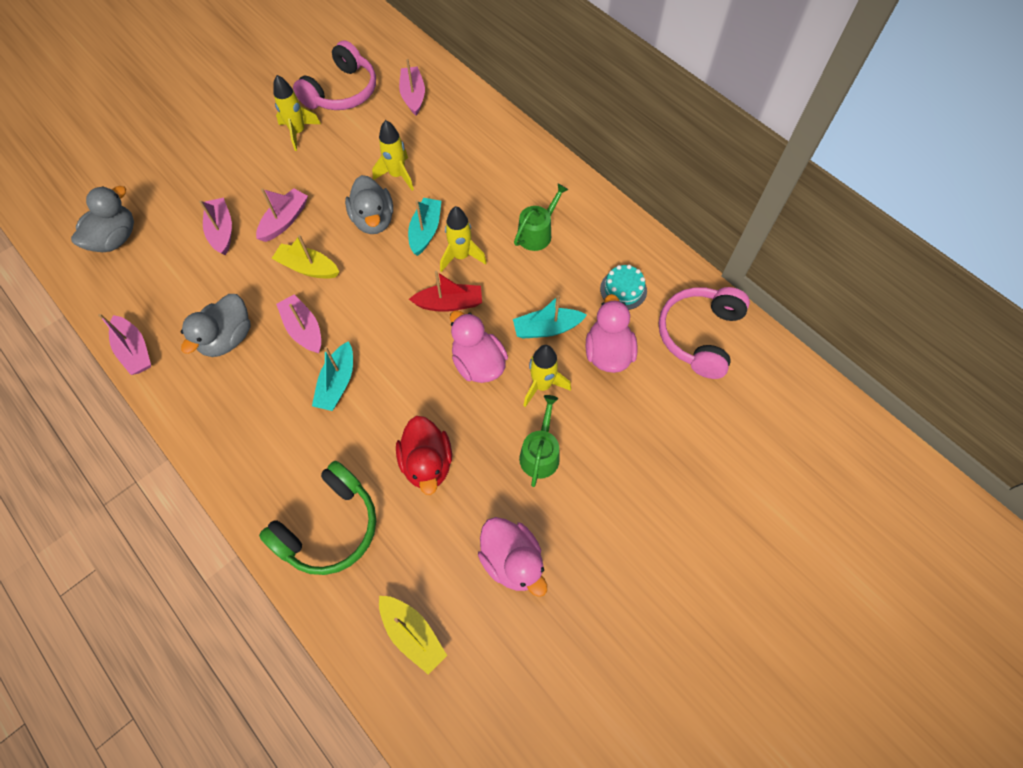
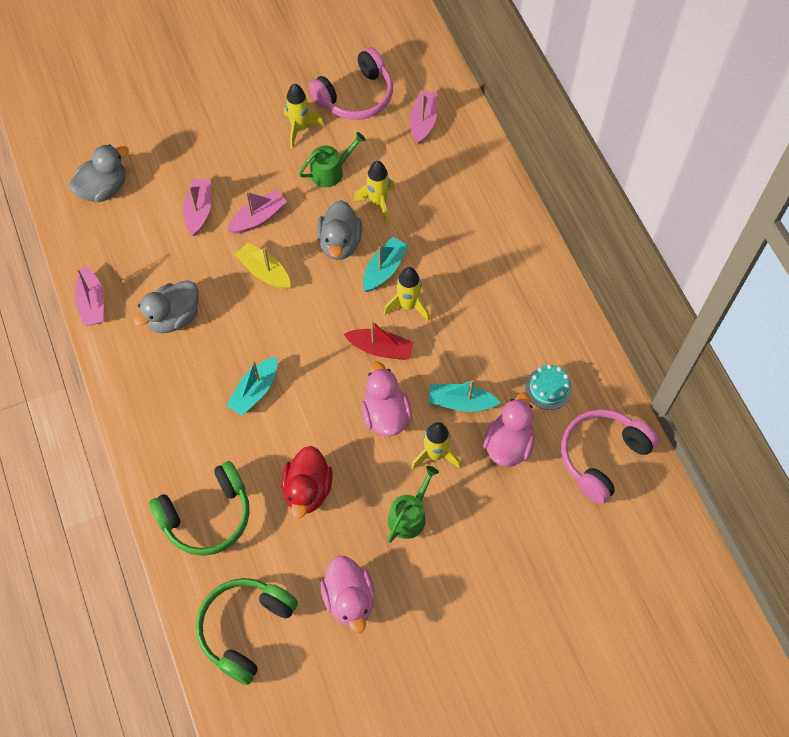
camera: 20 degrees right, 0 degrees up
pink boat [276,294,321,354] -> none
yellow boat [379,596,447,674] -> green headphones [196,578,298,685]
green watering can [514,183,568,251] -> green watering can moved to [299,132,366,187]

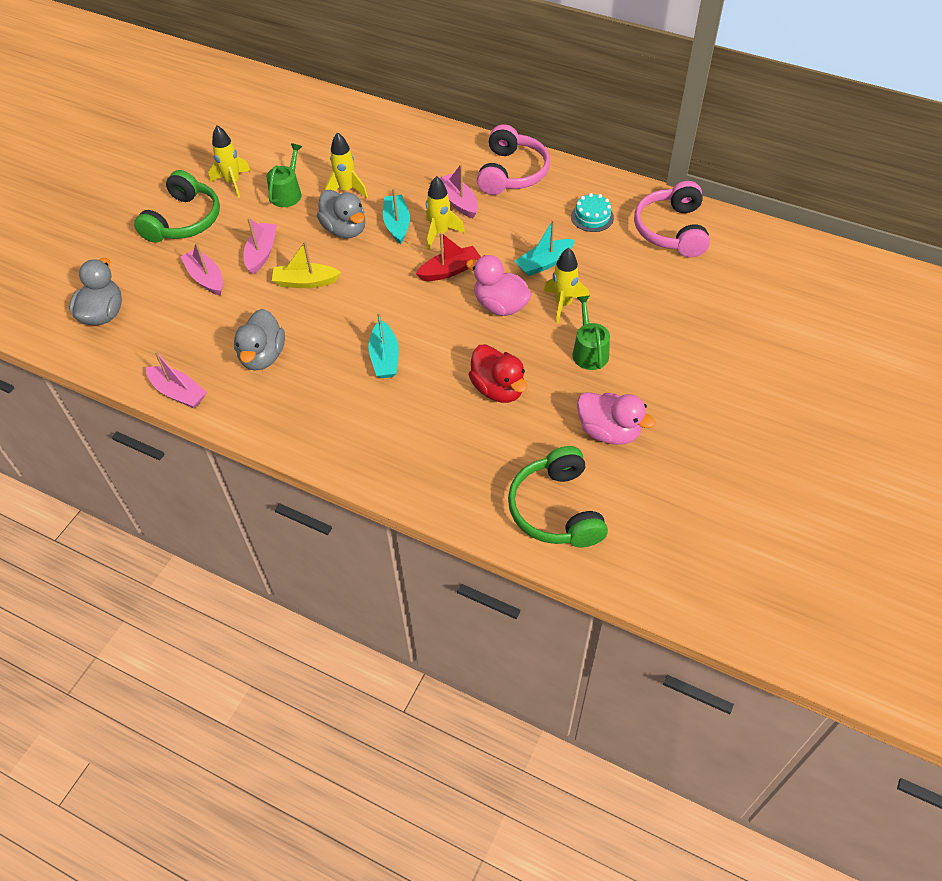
camera: 40 degrees left, 10 degrees down
green headphones [149,461,250,556] -> green headphones moved to [134,170,220,243]
pink headphones [309,47,393,120] -> pink headphones moved to [477,125,550,195]
pink boat [410,90,437,145] -> pink boat moved to [440,164,478,218]
pink duck [483,393,535,467] -> none

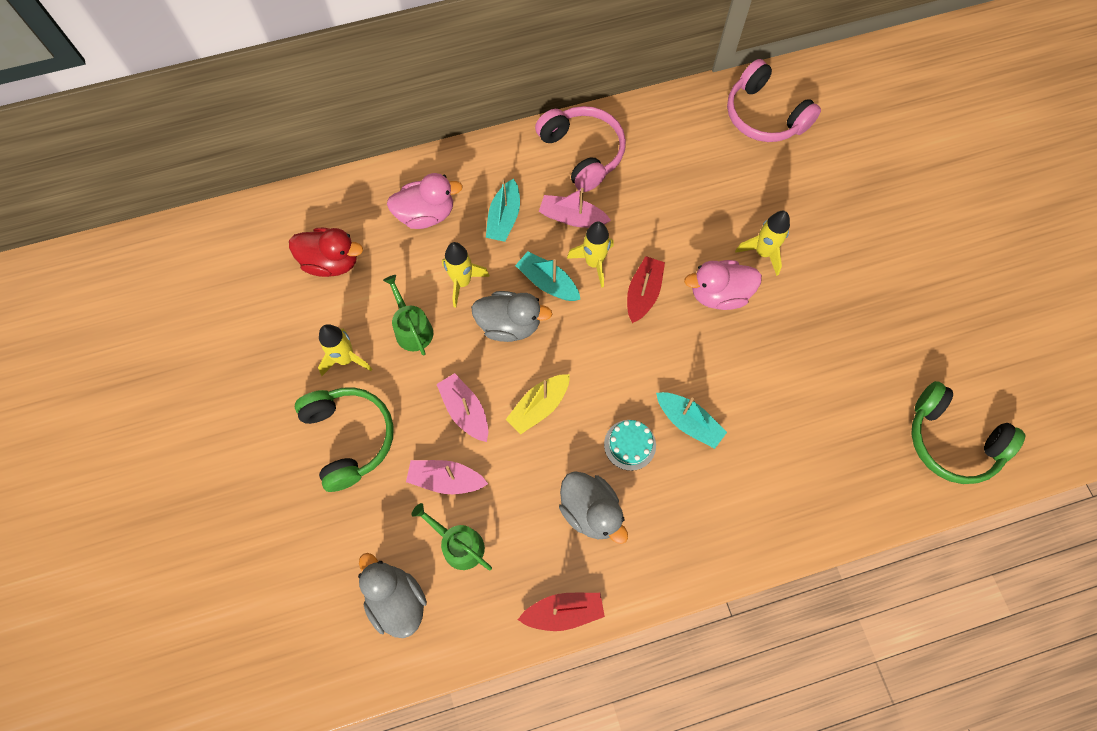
camera: 45 degrees left, 15 degrees up
pink boat [146,351,207,408] -> red boat [518,593,605,631]
red duck [469,344,527,403] -> red duck moved to [289,228,363,277]
turquoise boat [515,219,575,276] -> turquoise boat moved to [486,178,520,242]
turquoise cake [571,193,614,232] -> turquoise cake moved to [604,420,656,471]
green watering can [572,296,610,370] -> green watering can moved to [411,503,492,570]
pink duck [577,392,656,445] -> pink duck moved to [387,173,463,229]

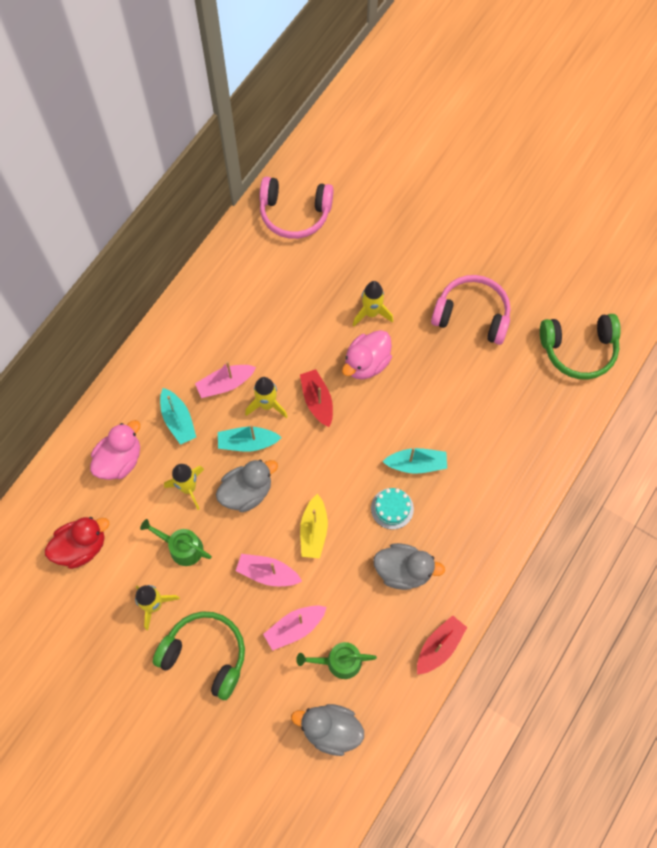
camera: 40 degrees left, 0 degrees up
pink headphones [535,106,626,192] -> pink headphones moved to [431,275,511,345]

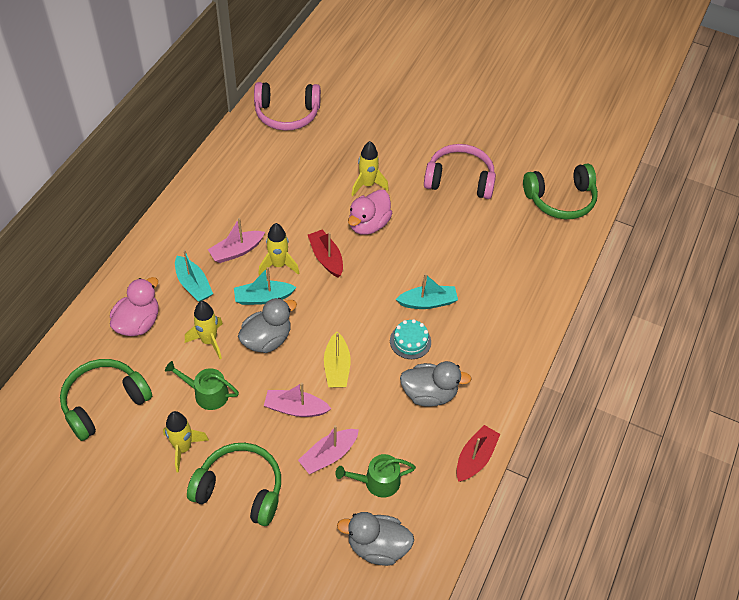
camera: 10 degrees left, 15 degrees down
red duck [45,517,109,569] -> green headphones [60,359,152,441]

